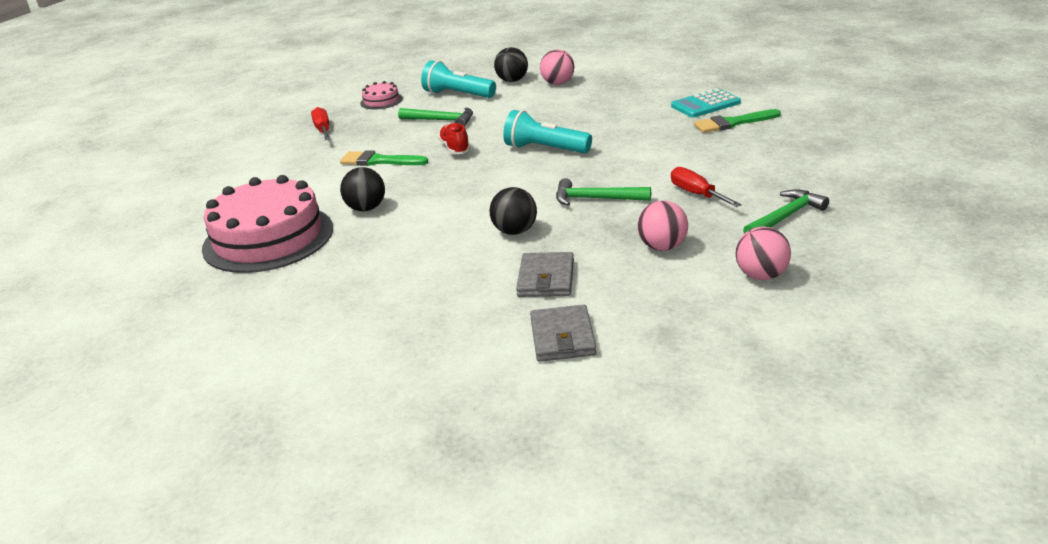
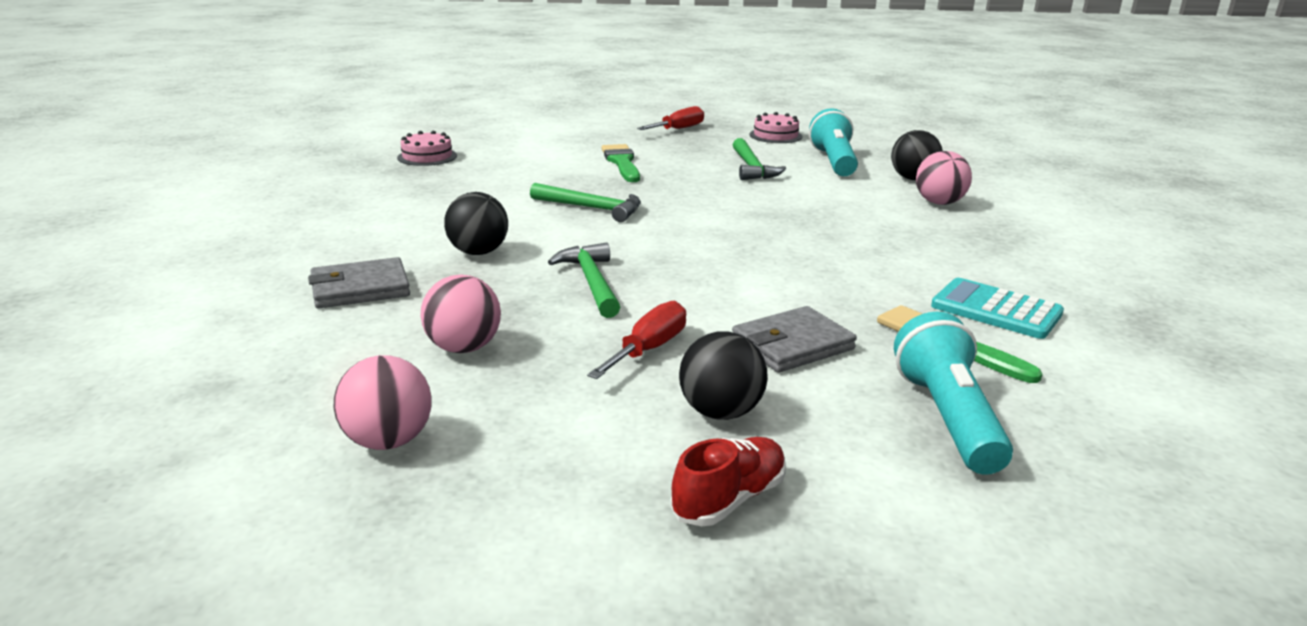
camera: 60 degrees right, 5 degrees down
pink cake [202,175,333,273] -> pink cake [397,131,457,166], size x0.43
black ball [340,167,385,212] -> black ball moved to [679,331,768,420]
red shoe [438,123,470,154] -> red shoe moved to [670,437,786,526]
turquoise flashlight [503,110,592,154] -> turquoise flashlight moved to [894,312,1013,475]
grey wallet [530,304,597,362] -> grey wallet moved to [732,306,857,373]
green hammer [743,189,829,234] -> green hammer moved to [530,183,641,222]

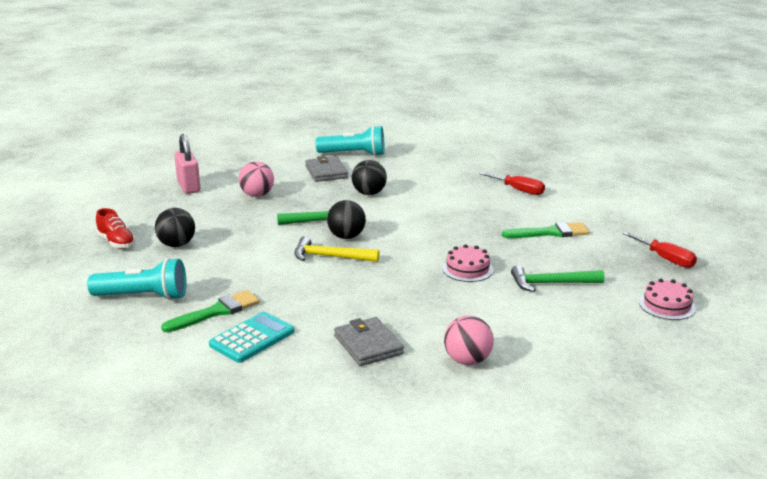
camera: 95 degrees right, 0 degrees up
pink ball [334,355,432,450] -> pink padlock [174,134,200,194]
pink cake [397,131,457,166] -> pink cake moved to [442,244,493,282]
green hammer [530,183,641,222] -> none
red screwdriver [587,301,686,379] -> red screwdriver moved to [479,172,545,195]
grey wallet [732,306,857,373] -> grey wallet moved to [334,317,404,366]
turquoise flashlight [809,108,858,176] -> turquoise flashlight moved to [315,125,385,156]
black ball [891,130,943,180] -> black ball moved to [327,200,366,239]
none -> yellow hammer [294,236,380,262]

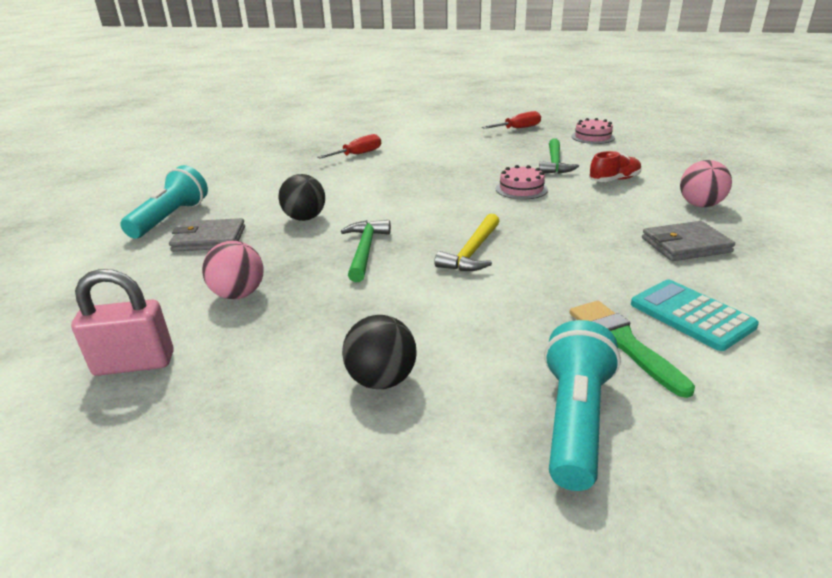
camera: 75 degrees left, 5 degrees up
red shoe [96,208,135,249] -> red shoe moved to [589,151,642,182]
black ball [327,200,366,239] -> none
green brush [502,222,589,238] -> none

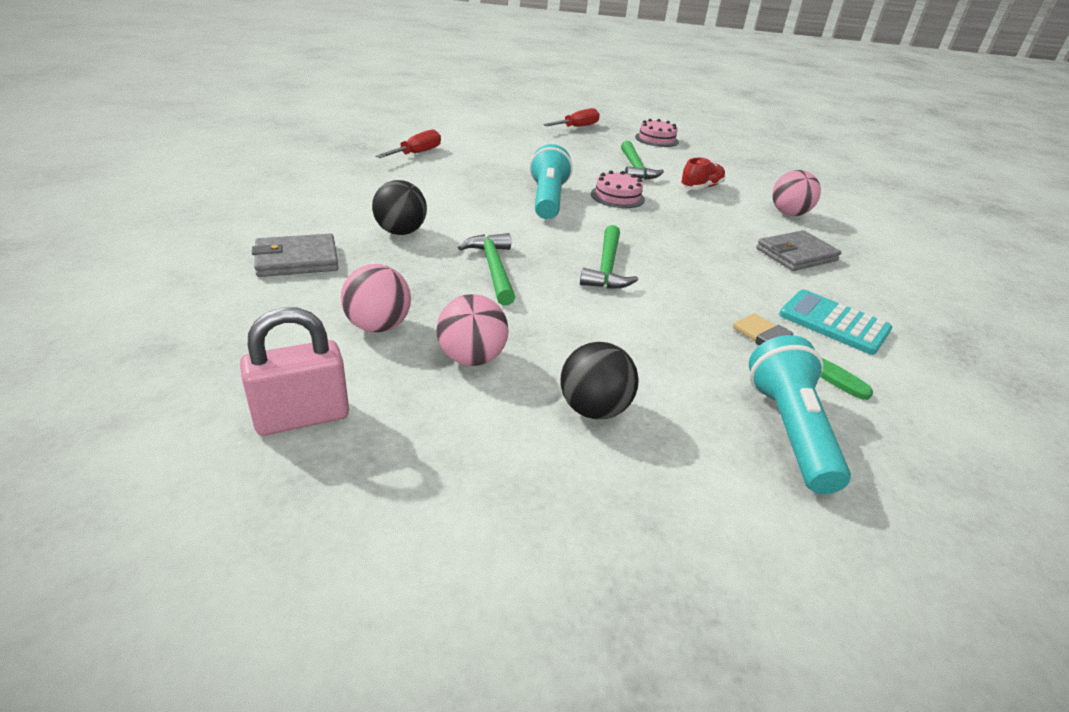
camera: 20 degrees left, 5 degrees up
turquoise flashlight [120,165,208,238] -> turquoise flashlight moved to [530,144,573,219]
yellow hammer [434,213,500,271] -> green hammer [580,225,638,289]
none -> pink ball [436,294,509,366]

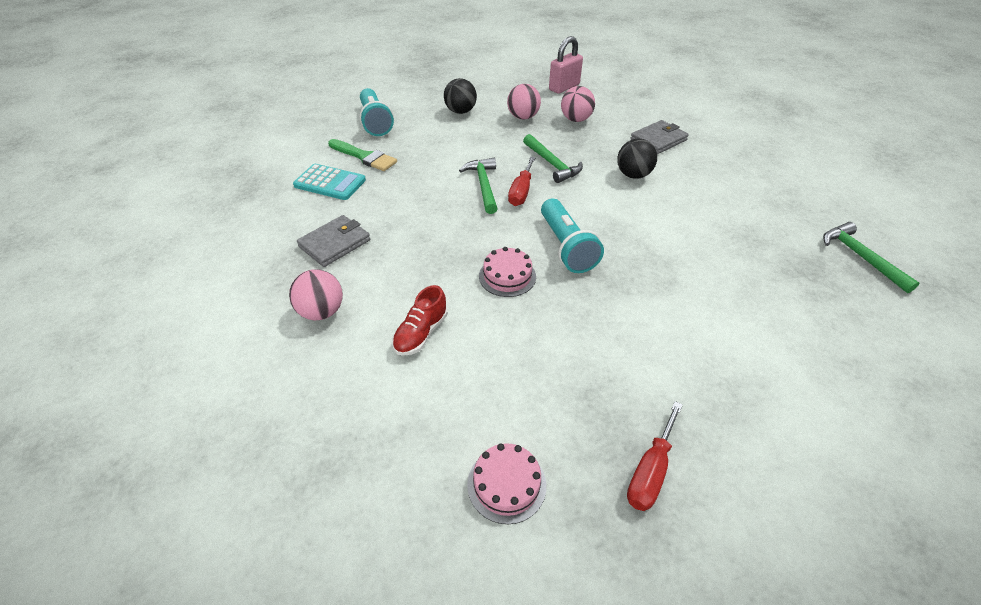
camera: 165 degrees right, 10 degrees up
red screwdriver [376,129,441,158] -> red screwdriver moved to [508,157,535,206]
green hammer [621,141,664,180] -> green hammer moved to [823,222,920,293]

